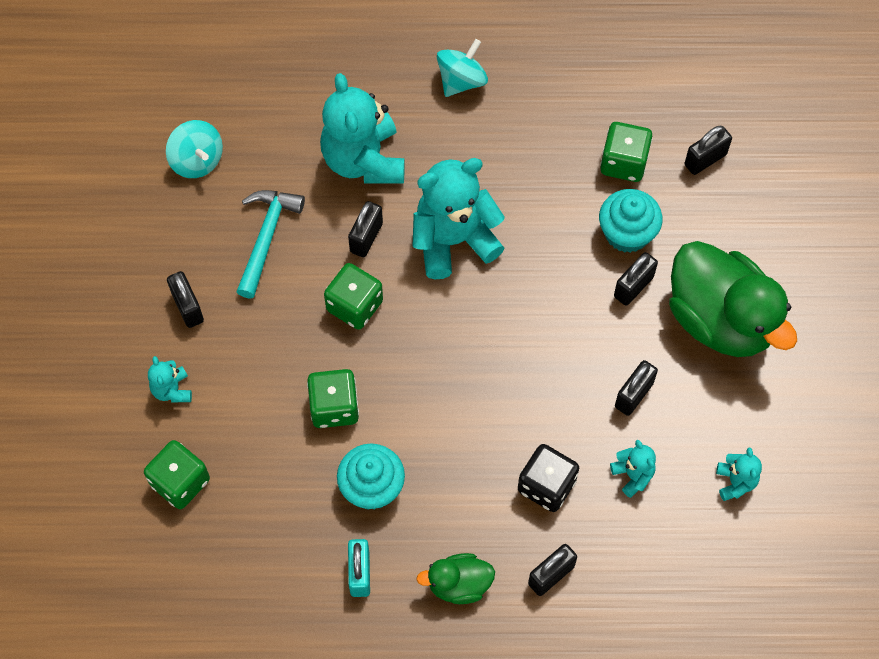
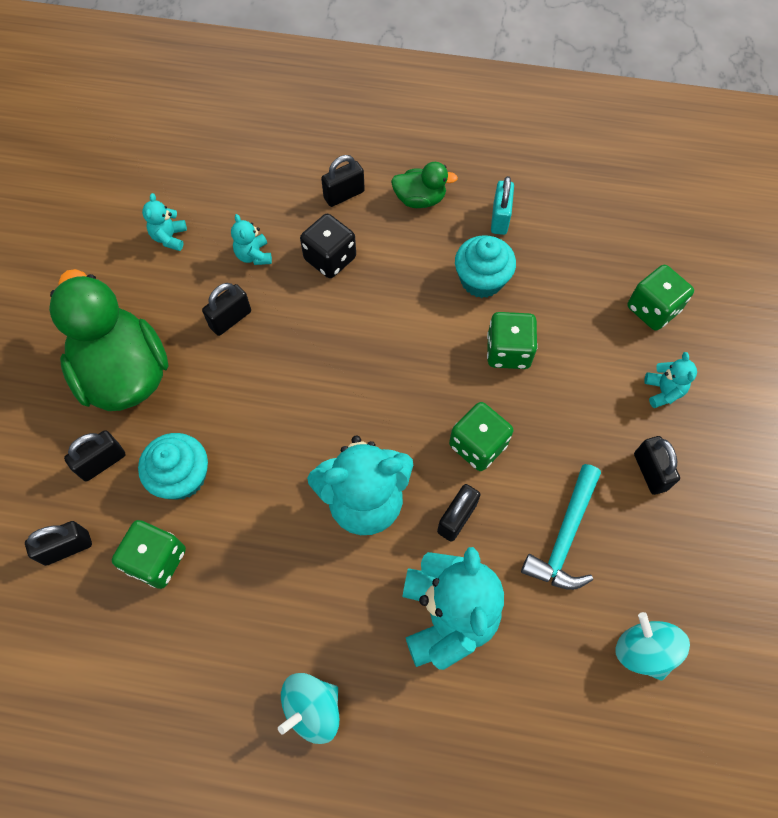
camera: 170 degrees left, 0 degrees up
black padlock [614,252,658,306] -> black padlock moved to [64,430,126,482]

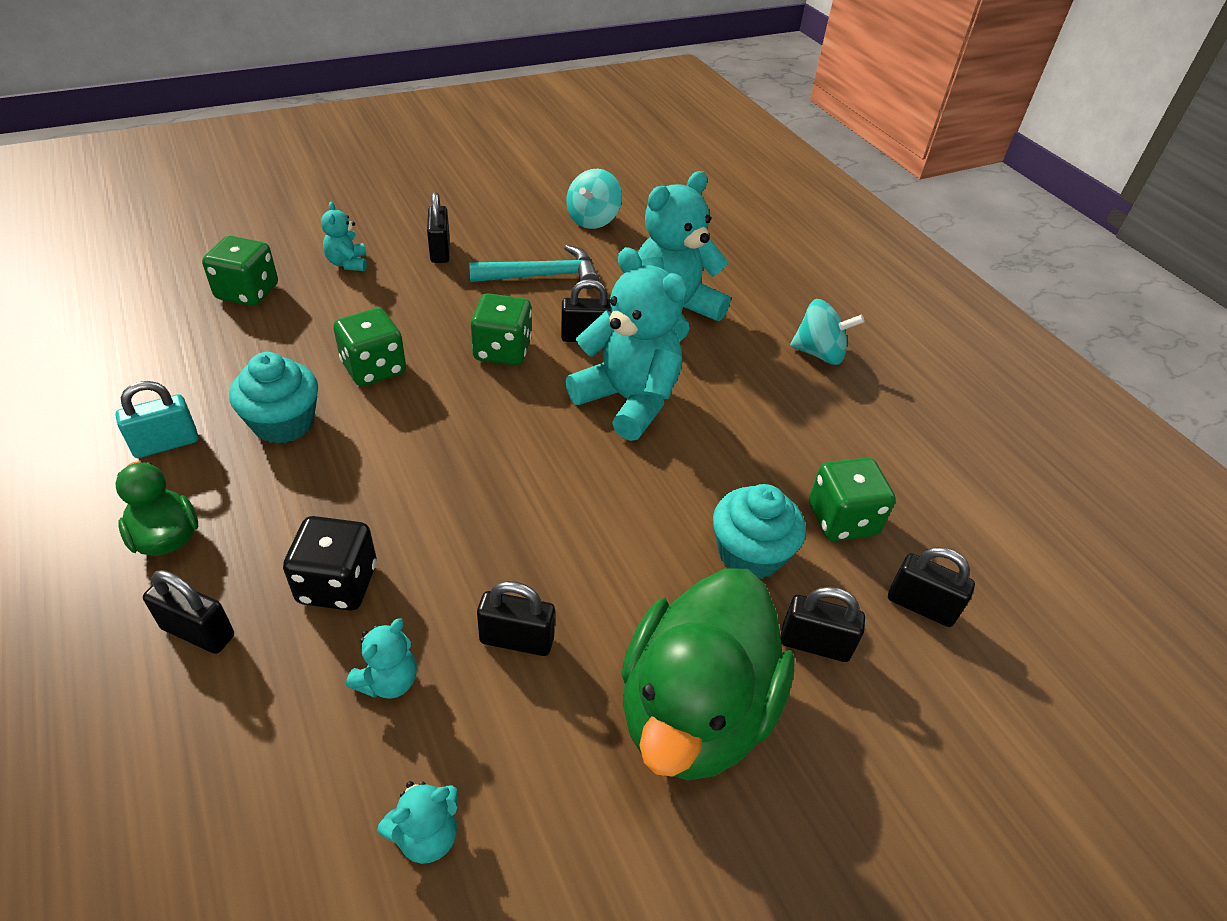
camera: 130 degrees left, 20 degrees down
black padlock [634,436,680,495] -> black padlock turned 45 degrees counterclockwise [427,192,450,263]
turquoise teddy bear [644,352,697,408] -> turquoise teddy bear turned 60 degrees counterclockwise [321,202,367,271]

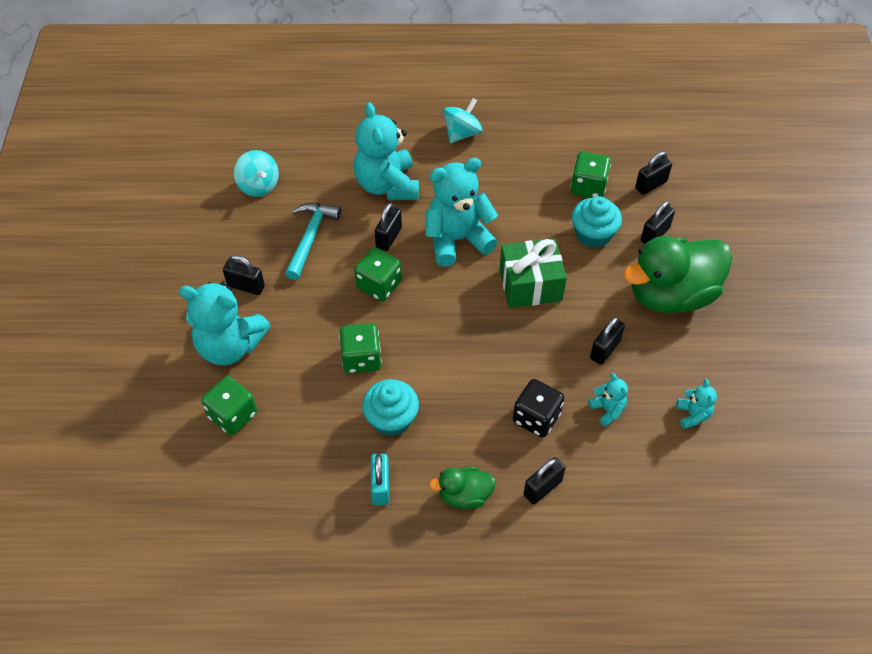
camera: 60 degrees left, 10 degrees up
turquoise teddy bear [321,202,367,271] -> turquoise teddy bear [179,281,271,366], size x2.18
green duck [621,568,795,780] -> green duck turned 105 degrees clockwise [623,236,733,313]
none -> green gift [499,238,567,308]

